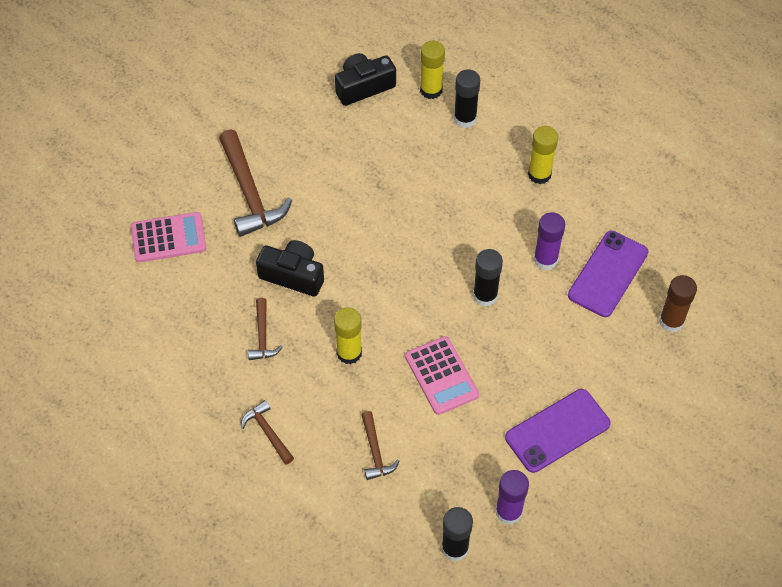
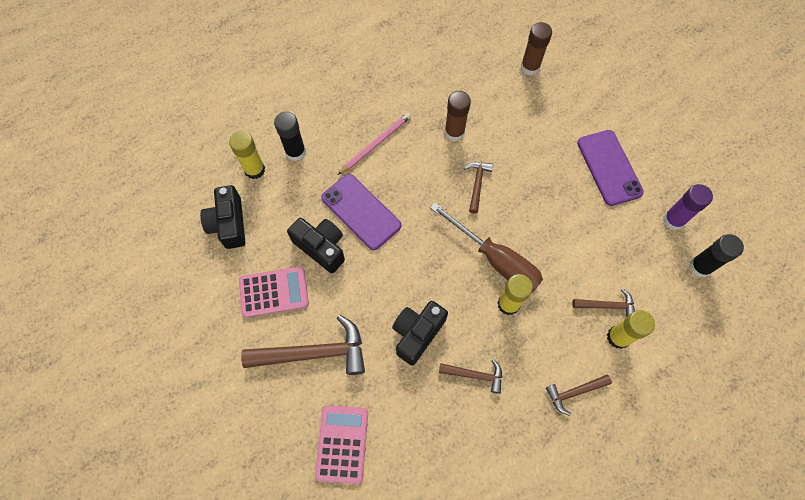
camera: 75 degrees left, 10 degrees up
pink calculator [405,336,479,415] -> pink calculator moved to [239,266,309,318]
black glue stick [473,249,503,307] -> brown hammer [464,162,493,214]
yellow glue stick [528,126,558,184] -> yellow glue stick moved to [607,310,655,349]
purple glue stick [534,212,565,270] -> brown glue stick [445,91,471,141]
purple phone [568,231,648,317] -> purple phone moved to [321,174,401,250]
none -> black camera [287,218,345,273]
none -> pink pencil [338,113,411,175]
none -> brown screwdriver [430,203,543,292]

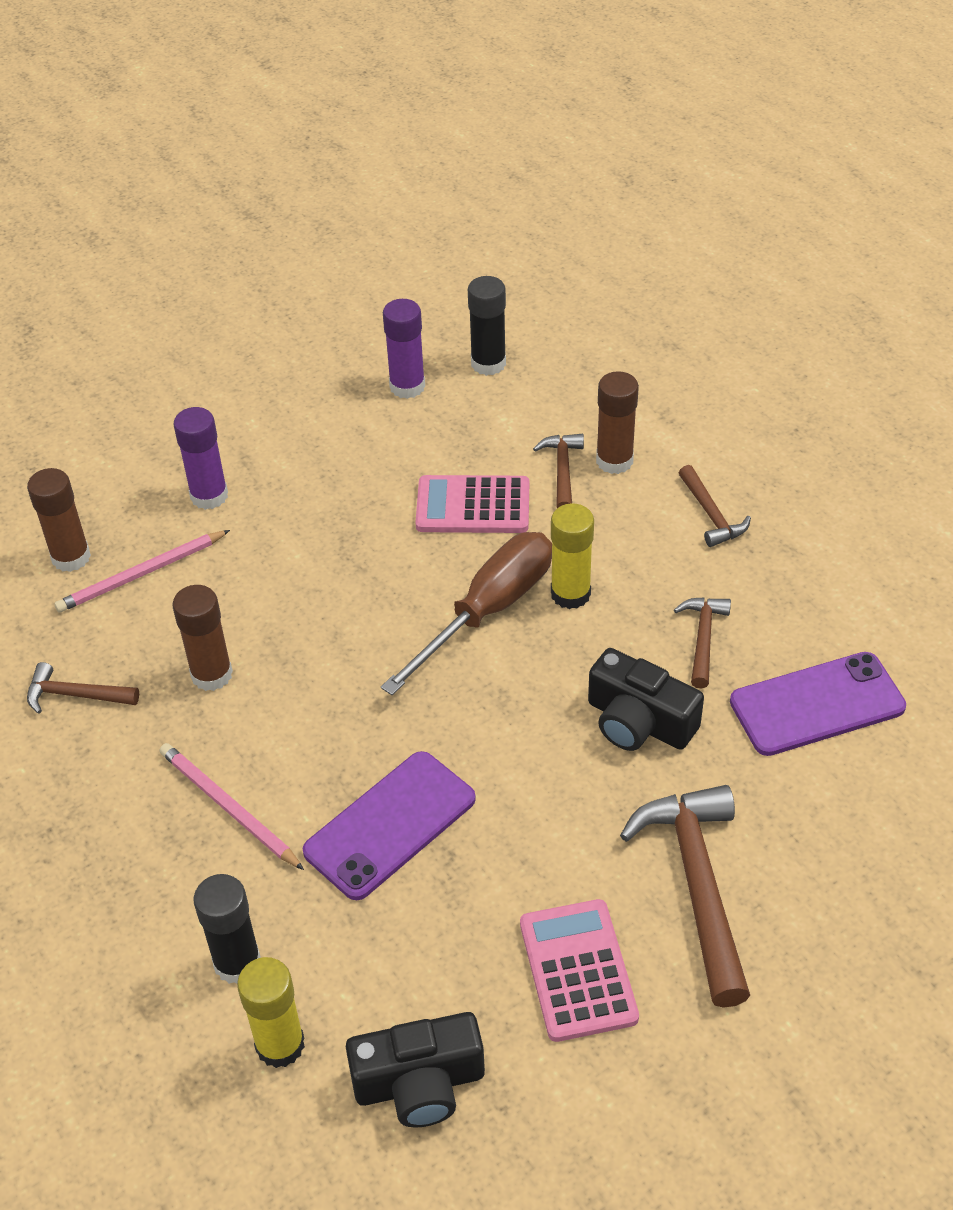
camera: 90 degrees left, 20 degrees down
black camera [287,218,345,273] -> none
pink calculator [315,405,368,484] -> pink calculator moved to [415,475,529,533]
brown hammer [464,162,493,214] -> brown hammer moved to [27,662,139,714]
purple phone [577,130,644,206] -> purple phone moved to [730,652,906,756]
yellow glue stick [607,310,655,349] -> brown glue stick [596,371,639,474]
none -> pink pencil [54,530,230,612]
none -> purple glue stick [173,407,228,510]

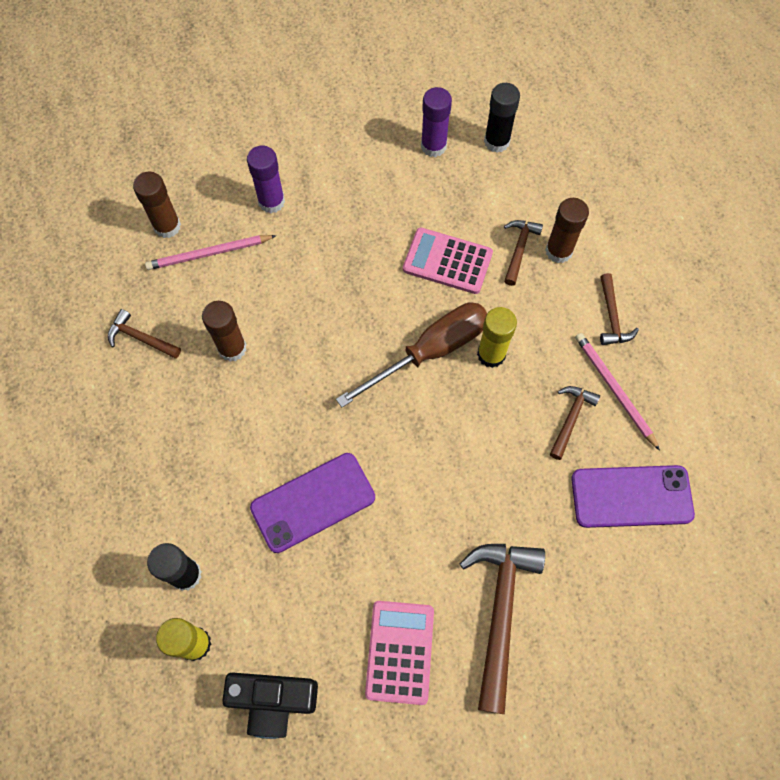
camera: 15 degrees right, 20 degrees up
pink pencil [160,743,304,870] -> pink pencil moved to [575,333,660,451]
black camera [588,648,704,751] -> none

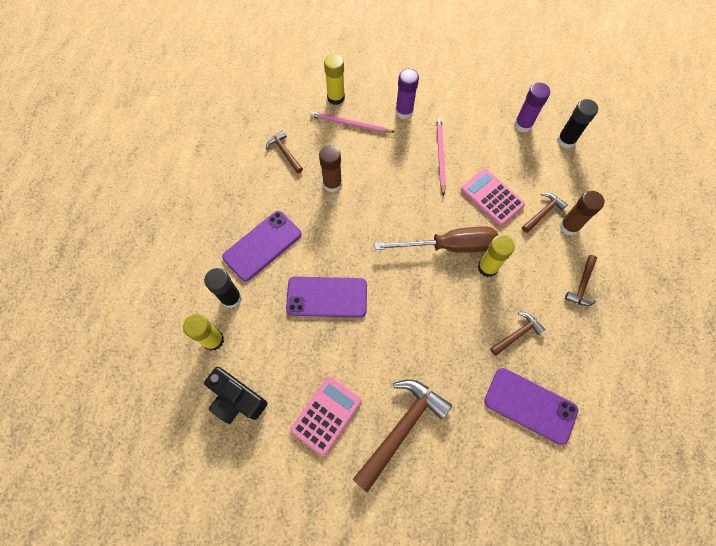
camera: 30 degrees right, 0 degrees up
brown glue stick [133,172,181,238] -> yellow glue stick [324,54,345,105]
pink pencil [575,333,660,451] -> pink pencil moved to [436,118,446,196]
none -> purple phone [222,211,302,282]

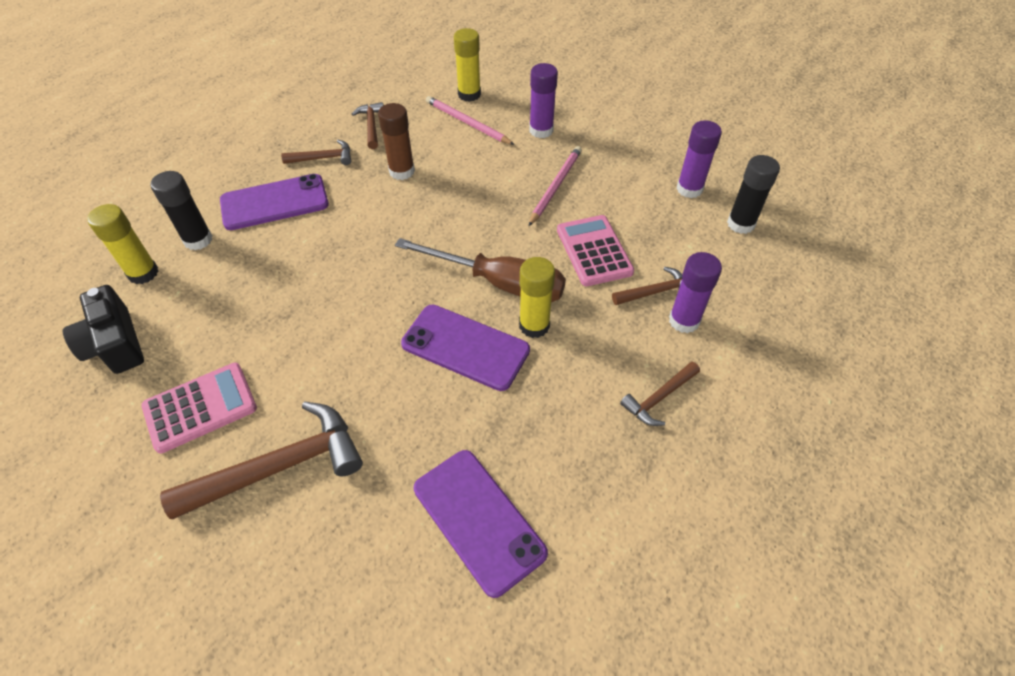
camera: 25 degrees right, 15 degrees down
purple phone [286,276,367,318] -> purple phone moved to [401,305,530,391]
brown hammer [490,312,545,356] -> brown hammer moved to [281,140,351,165]
brown glue stick [559,191,604,236] -> purple glue stick [669,252,722,333]

